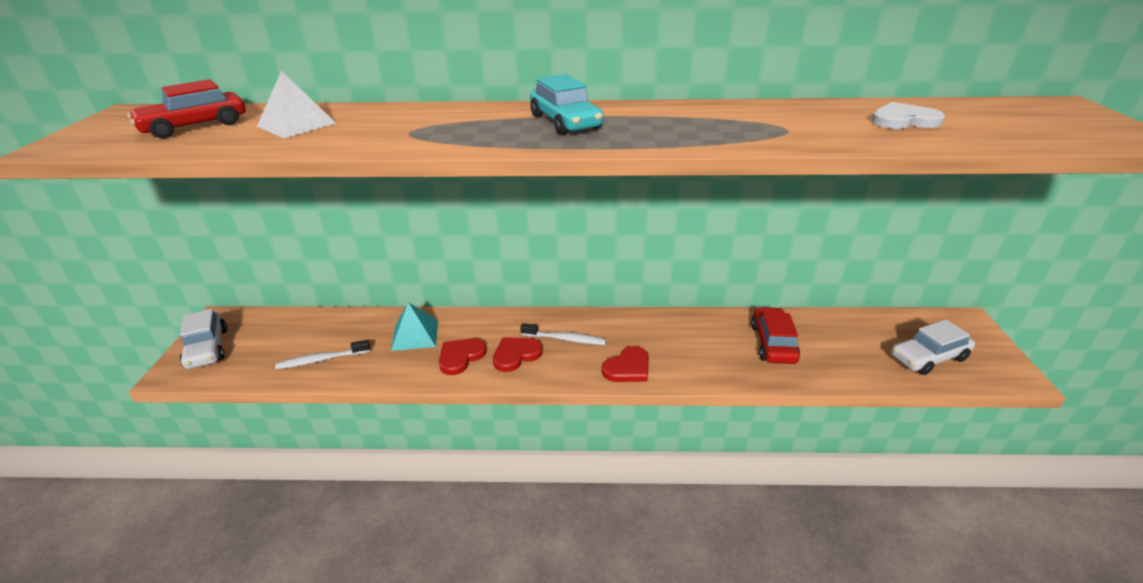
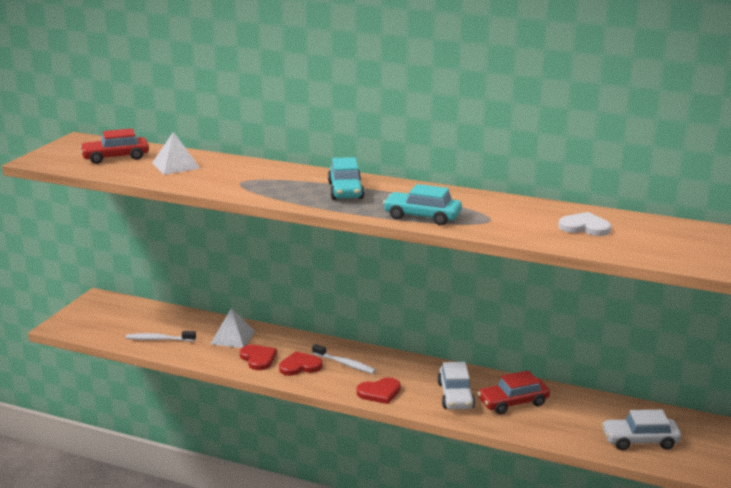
camera: 20 degrees right, 10 degrees down
white car [180,309,227,369] -> white car moved to [438,362,475,410]
turquoise pyramid [391,302,438,351] -> white pyramid [210,308,255,348]
red heart [439,338,487,375] -> red heart turned 90 degrees clockwise [240,345,277,370]
red car [751,307,800,364] -> red car turned 135 degrees counterclockwise [478,370,550,414]
none -> turquoise car [383,184,462,225]

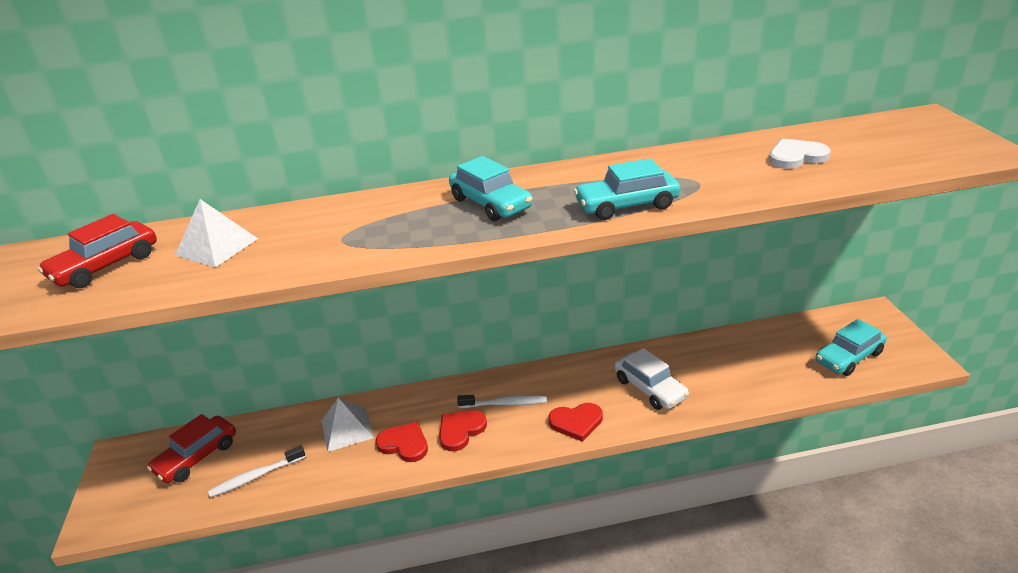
camera: 30 degrees left, 10 degrees up
red heart [356,377,401,404] -> red heart turned 45 degrees clockwise [549,403,603,442]
red car [478,370,550,414] -> red car moved to [147,414,236,483]
white car [602,410,681,450] -> turquoise car [816,319,887,376]

